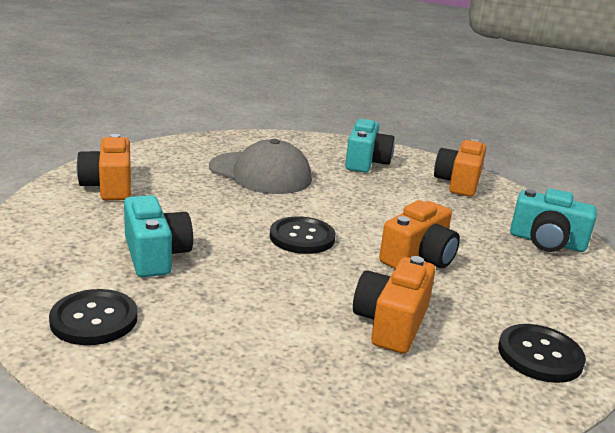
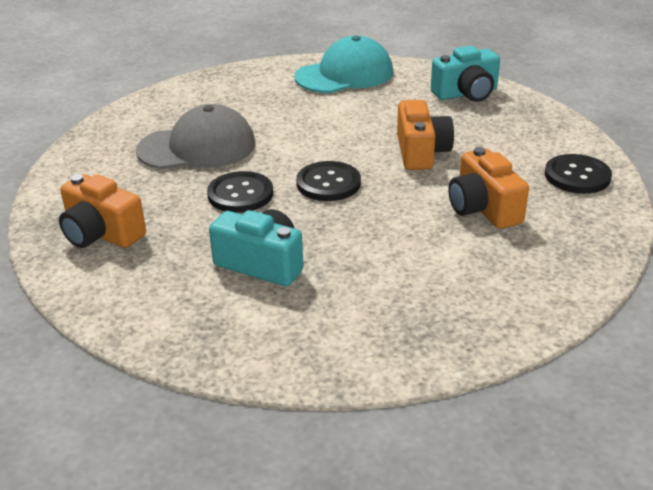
camera: 40 degrees left, 10 degrees up
black button [49,289,137,345] -> black button moved to [207,171,273,213]
turquoise camera [345,119,395,173] -> none
orange camera [434,139,486,197] -> turquoise cap [294,35,393,93]

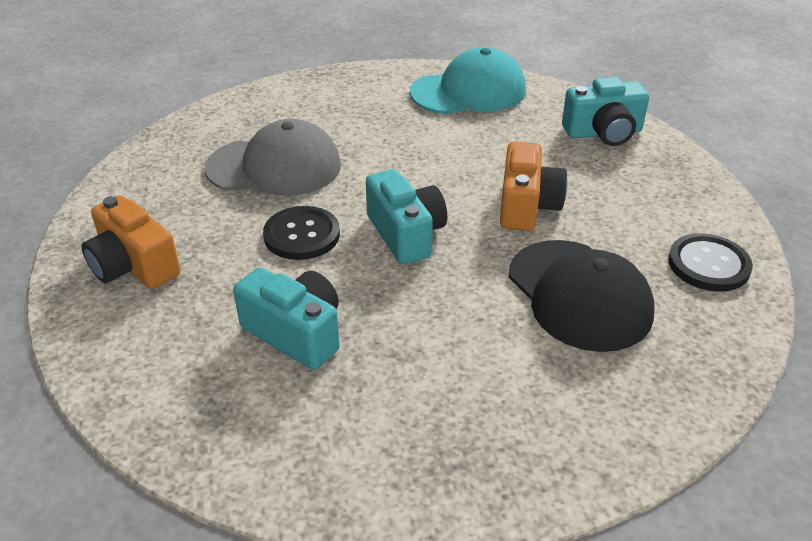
camera: 10 degrees right, 5 degrees up
black button [296,161,361,201] -> turquoise camera [366,169,447,264]
orange camera [448,147,529,229] -> black cap [509,240,655,352]

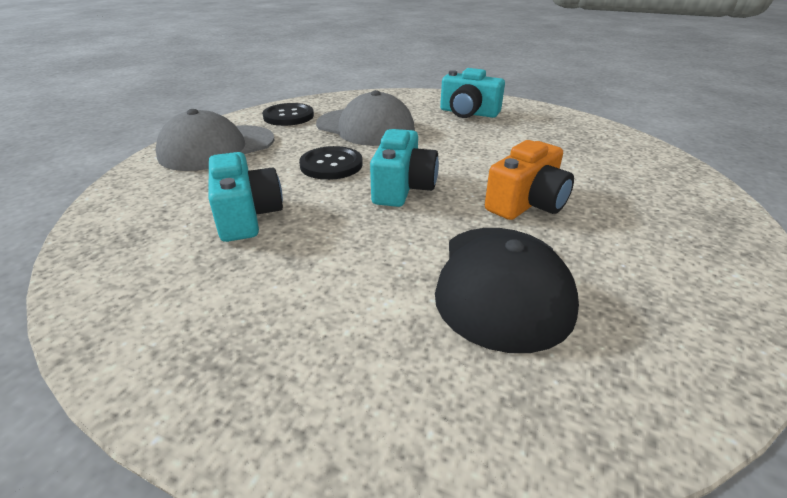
camera: 35 degrees right, 5 degrees down
orange camera [82,195,180,289] -> grey cap [156,109,274,171]
turquoise cap [410,47,526,114] -> none
turquoise camera [562,77,649,146] -> turquoise camera moved to [440,68,505,118]
black button [668,233,753,292] -> black button moved to [262,103,314,126]

